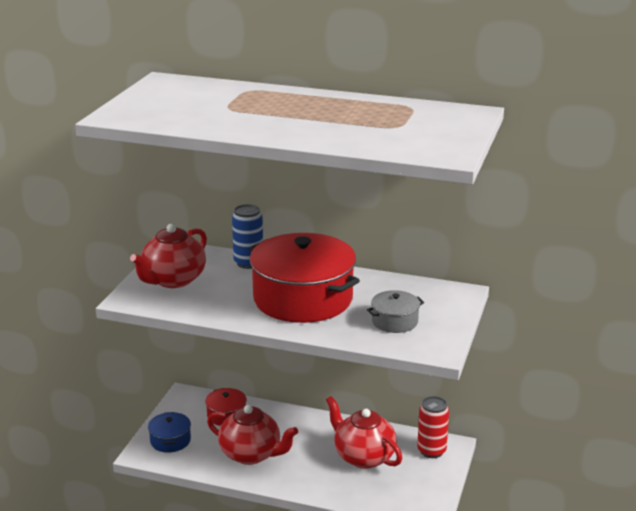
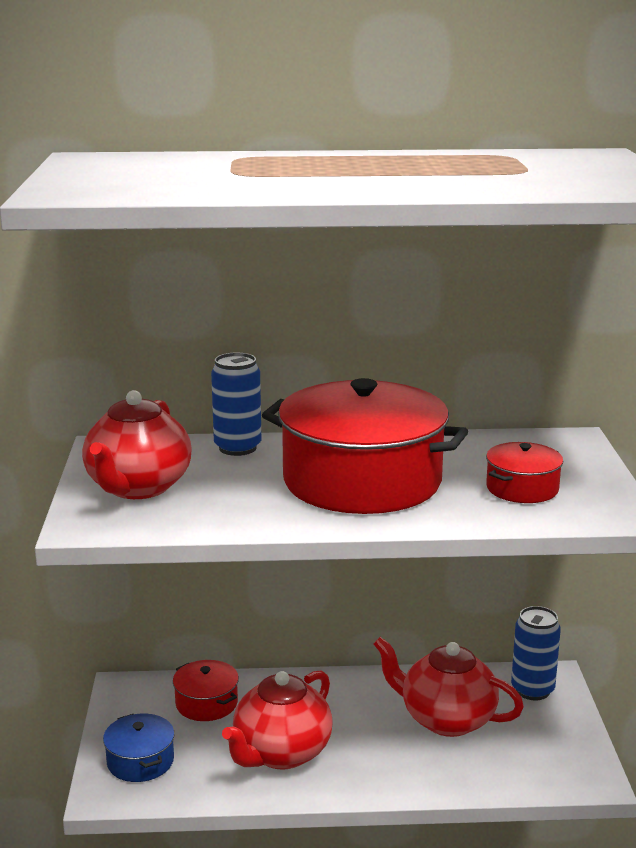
camera: 20 degrees left, 5 degrees down
red teapot [207,405,298,465] -> red teapot turned 120 degrees clockwise [222,671,333,770]
grey pot [367,290,424,333] -> red pot [486,442,563,503]
red can [417,396,449,458] -> blue can [511,606,561,700]

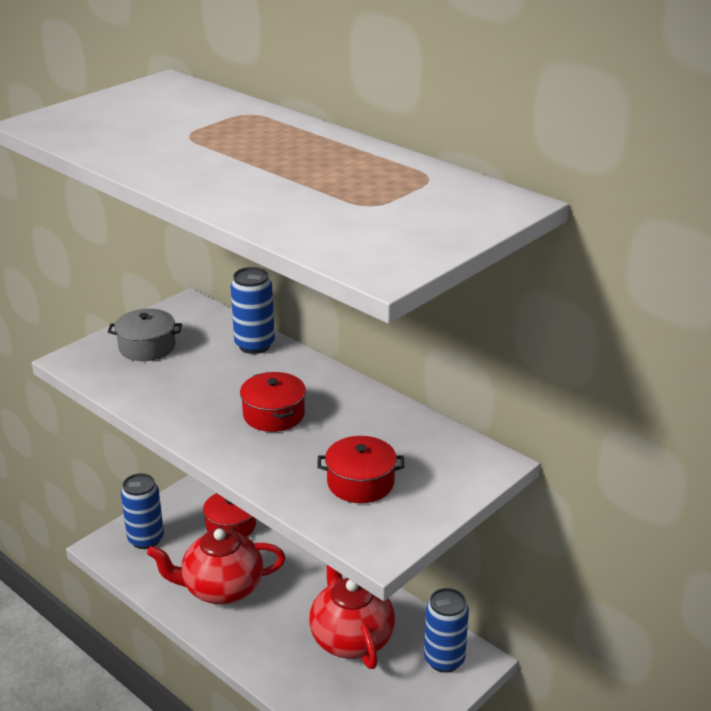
camera: 45 degrees right, 10 degrees up
red teapot [82,390,191,499] -> grey pot [108,309,182,361]
blue pot [103,714,175,782] -> blue can [121,473,164,549]
red pot [262,378,468,514] -> red pot [240,372,306,432], size x0.45

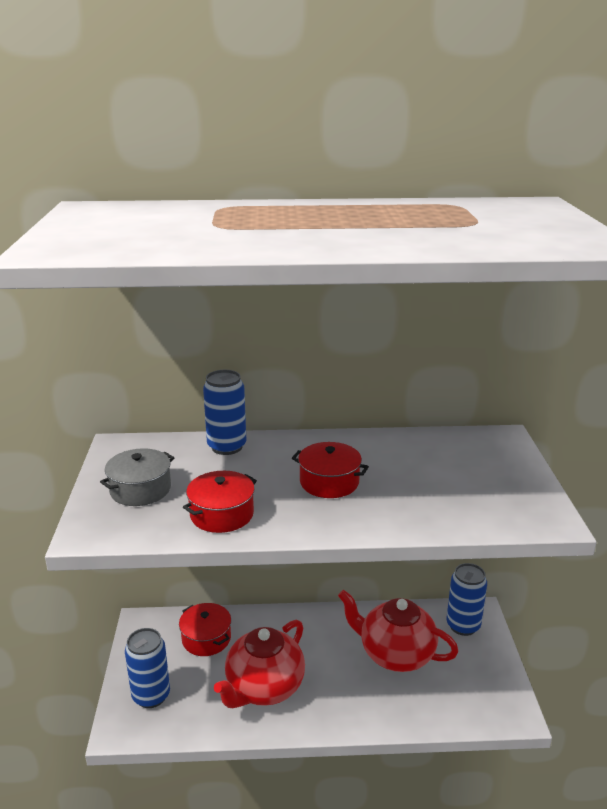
camera: 45 degrees left, 5 degrees down
red pot [317,436,404,503] -> red pot moved to [183,471,257,533]

